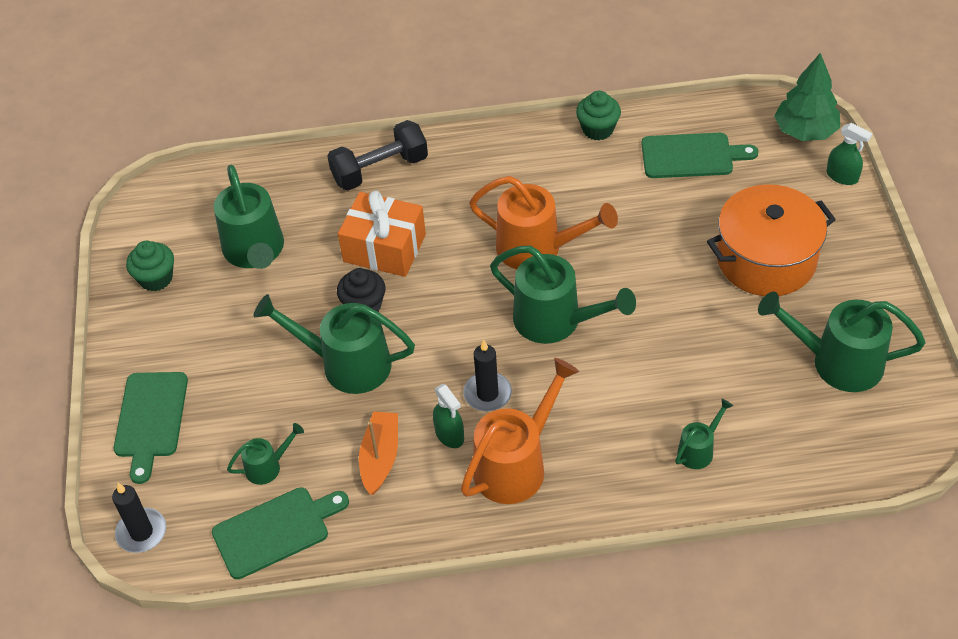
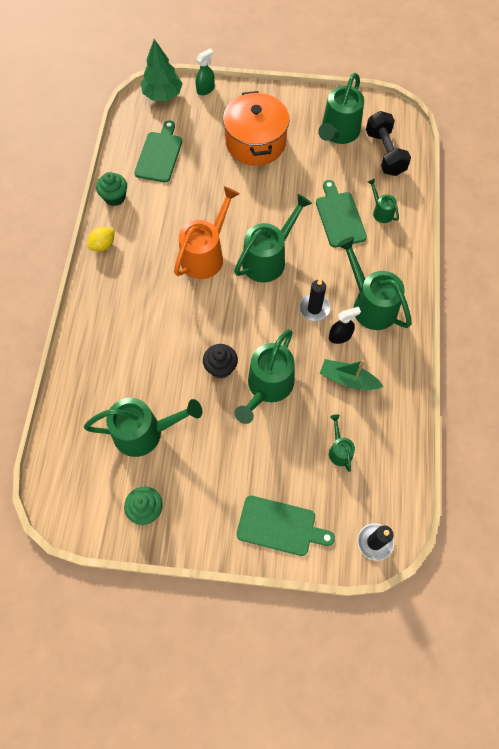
camera: 80 degrees left, 15 degrees up
green cutting board [212,487,349,579] -> green cutting board moved to [316,180,367,248]
black dumbbell [327,120,428,190] -> black dumbbell moved to [366,111,411,176]
orange gift [338,191,426,277] -> none
orange boat [359,411,398,495] -> green boat [320,359,383,390]
green spray bottle [433,384,464,448] -> black spray bottle [329,307,361,344]
orange watering can [461,358,579,504] -> green watering can [337,237,412,330]
none -> yellow lemon [87,227,115,252]

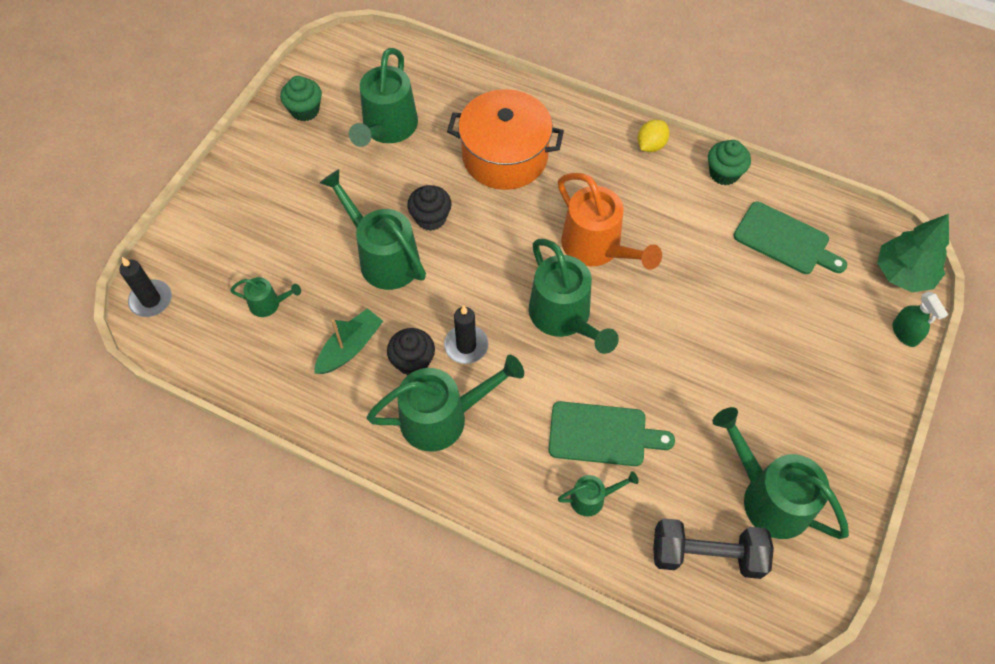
camera: 110 degrees right, 5 degrees down
yellow lemon [87,227,115,252] -> yellow lemon turned 60 degrees clockwise [637,120,669,152]
orange pot [223,91,290,166] -> orange pot moved to [447,89,564,190]
green cutting board [237,495,335,556] -> none
black spray bottle [329,307,361,344] -> black cupcake [387,328,435,376]

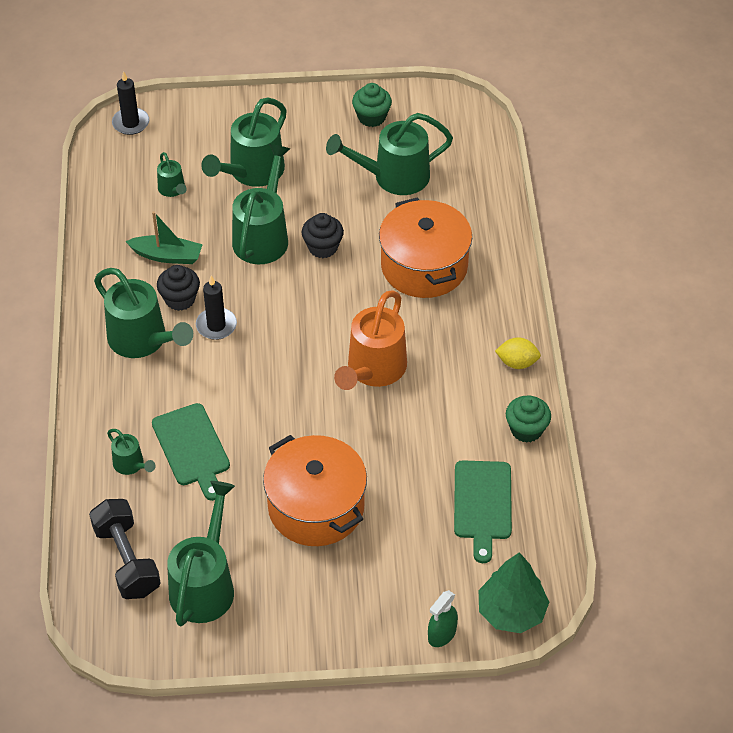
camera: 60 degrees right, 10 degrees down
green watering can [529,239,619,354] -> green watering can moved to [201,97,287,187]
none -> orange pot [263,435,367,546]

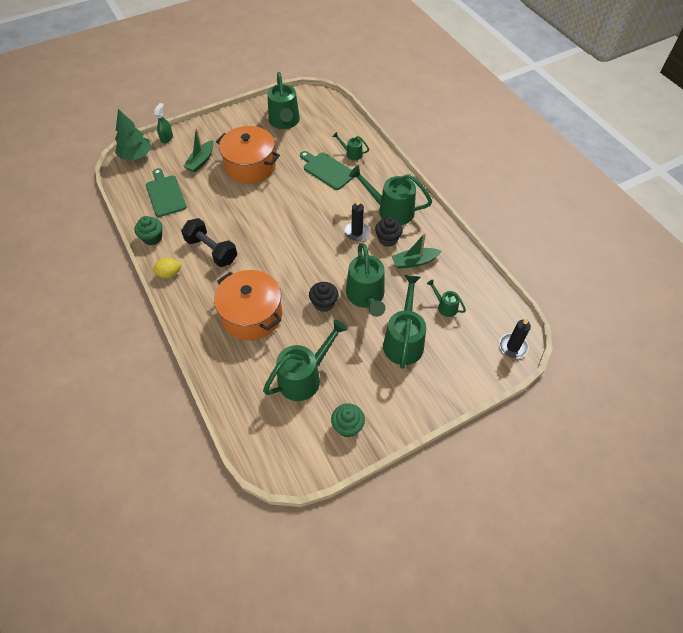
camera: 155 degrees right, 5 degrees up
black dumbbell [89,499,161,599] -> black dumbbell moved to [181,218,237,267]
orange watering can [334,290,407,390] -> none
none -> green boat [183,128,214,172]

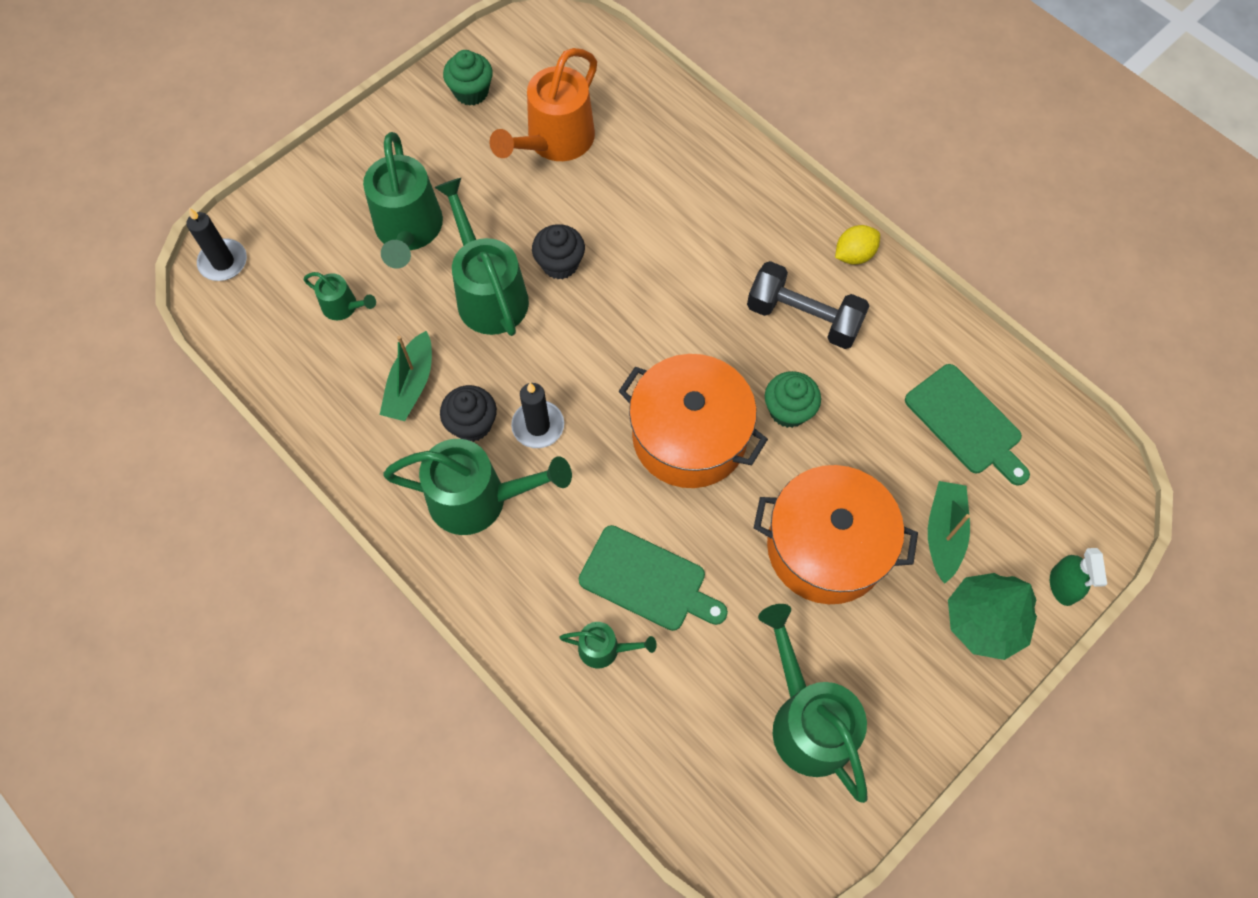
camera: 165 degrees right, 10 degrees up
green tree [115,109,152,160] -> green tree moved to [948,573,1037,660]
green cupcake [134,216,162,245] -> green cupcake moved to [765,371,821,428]
orange pot [214,270,282,340] -> orange pot moved to [618,354,768,488]
green watering can [263,319,348,401] -> orange watering can [489,48,597,161]
green boat [392,233,442,269] -> green boat turned 135 degrees clockwise [380,331,432,421]

